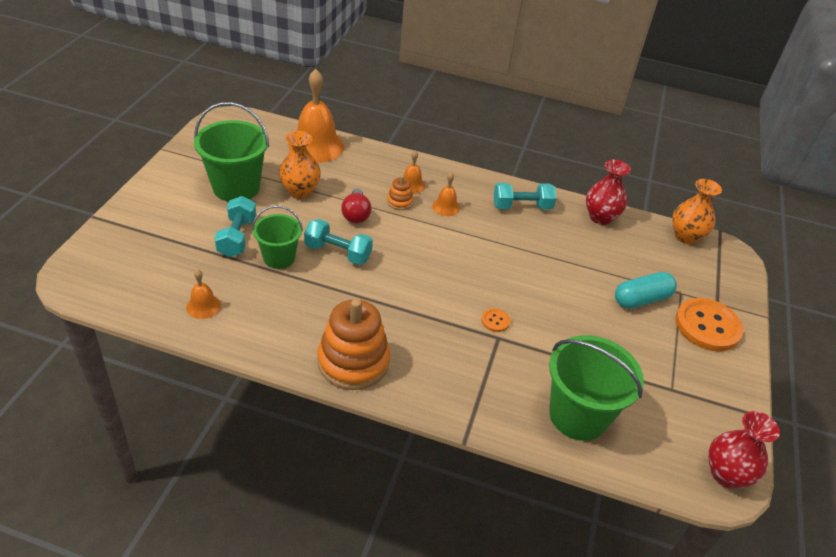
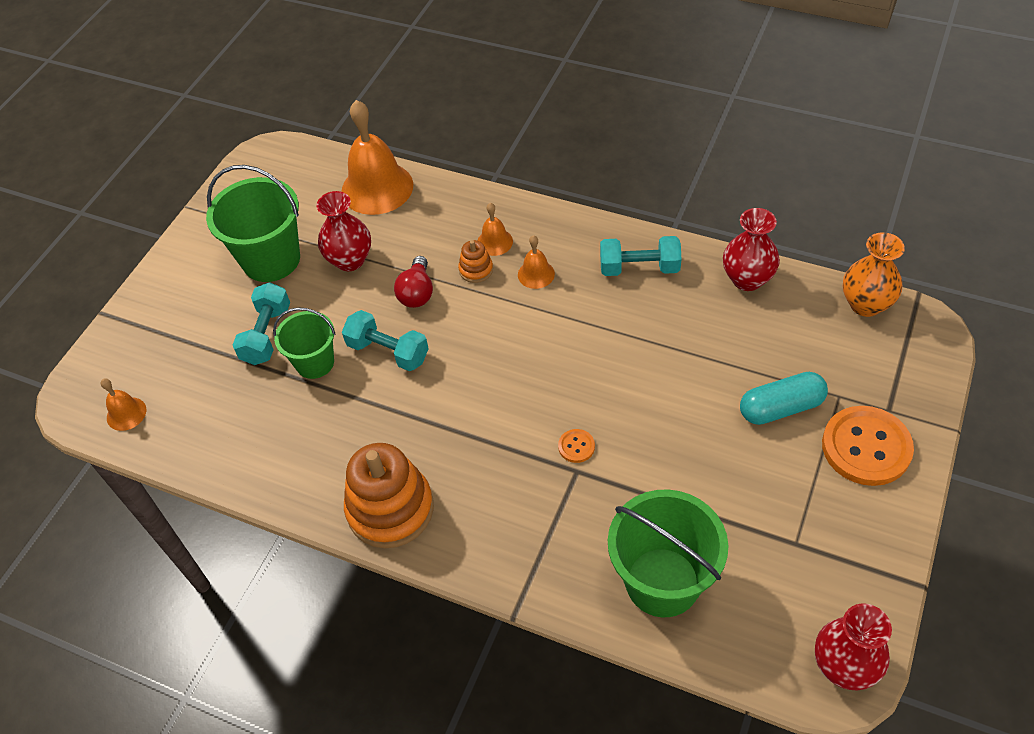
camera: 15 degrees right, 10 degrees up
orange bell [186,269,221,319] -> orange bell moved to [101,378,146,431]
orange vase [279,131,321,198] -> red vase [316,191,371,271]

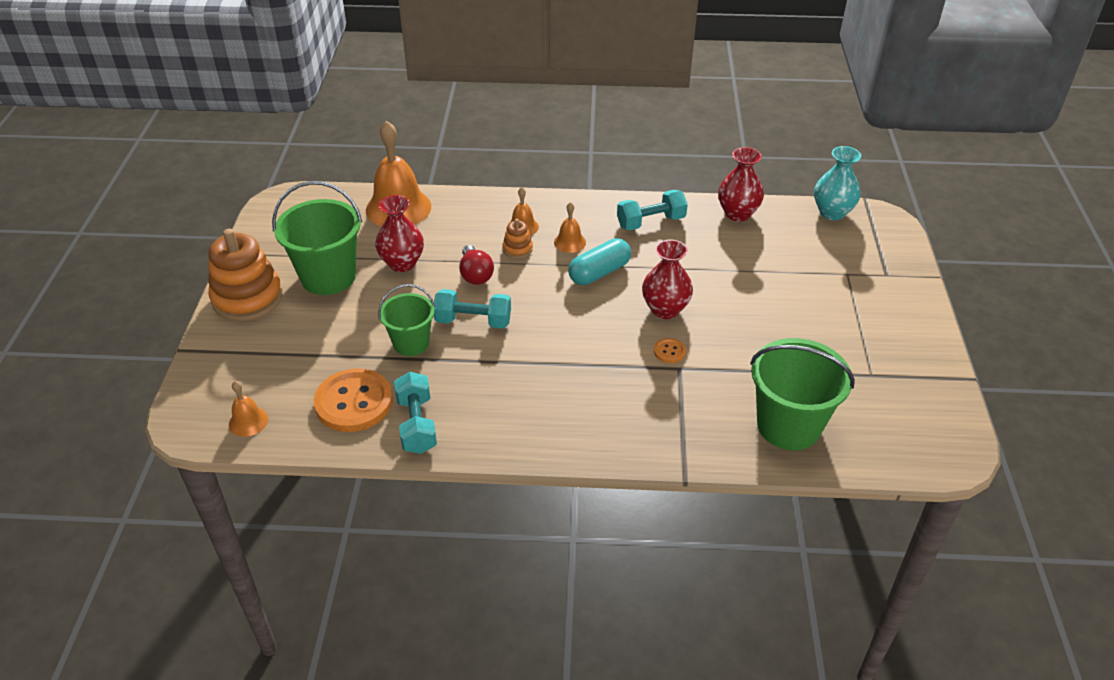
camera: 25 degrees left, 10 degrees down
turquoise dumbbell [233,282,290,365] -> turquoise dumbbell moved to [394,372,437,454]
orange stacking toy [344,443,434,548] -> orange stacking toy moved to [208,229,283,321]
turquoise capsule [740,372,828,425] -> turquoise capsule moved to [568,238,631,285]
red vase [815,603,892,690] -> red vase moved to [642,240,693,319]
orange button [822,406,914,486] -> orange button moved to [314,369,393,432]
orange vase [843,232,905,317] -> turquoise vase [814,146,861,220]

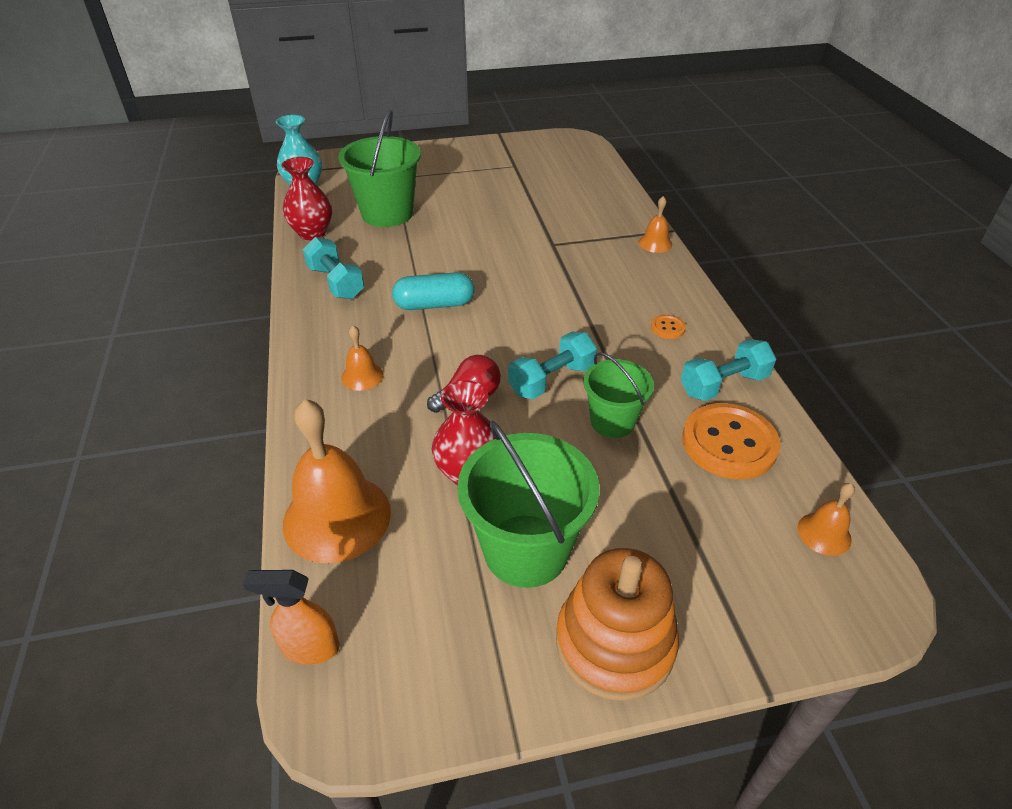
camera: 105 degrees left, 0 degrees up
turquoise dumbbell [434,289,511,329] -> turquoise dumbbell turned 60 degrees clockwise [508,332,597,399]
orange stacking toy [503,219,533,258] -> none
orange bell [554,202,586,253] -> orange bell moved to [638,196,672,253]
turquoise capsule [568,238,631,285] -> turquoise capsule turned 45 degrees counterclockwise [392,272,475,310]
red vase [642,240,693,319] -> none
orange button [654,338,686,363] -> orange button moved to [651,315,686,339]
green bucket [750,338,855,450] -> green bucket moved to [338,110,421,227]
none -> orange spray bottle [243,570,340,665]

